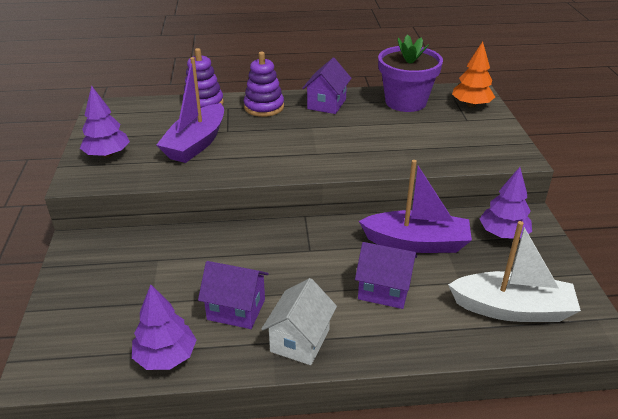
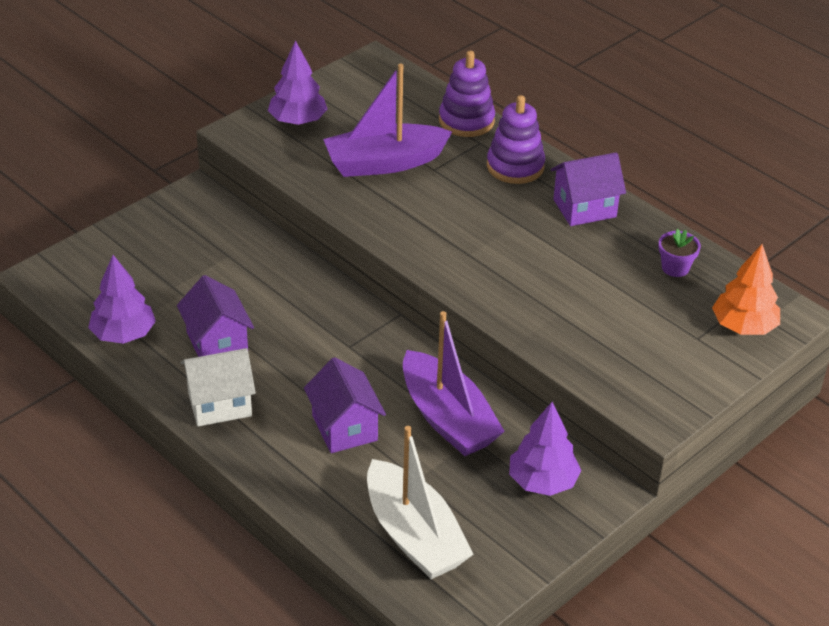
camera: 50 degrees right, 5 degrees up
purple flower pot [378,34,443,112] -> purple flower pot [658,229,701,277], size x0.43

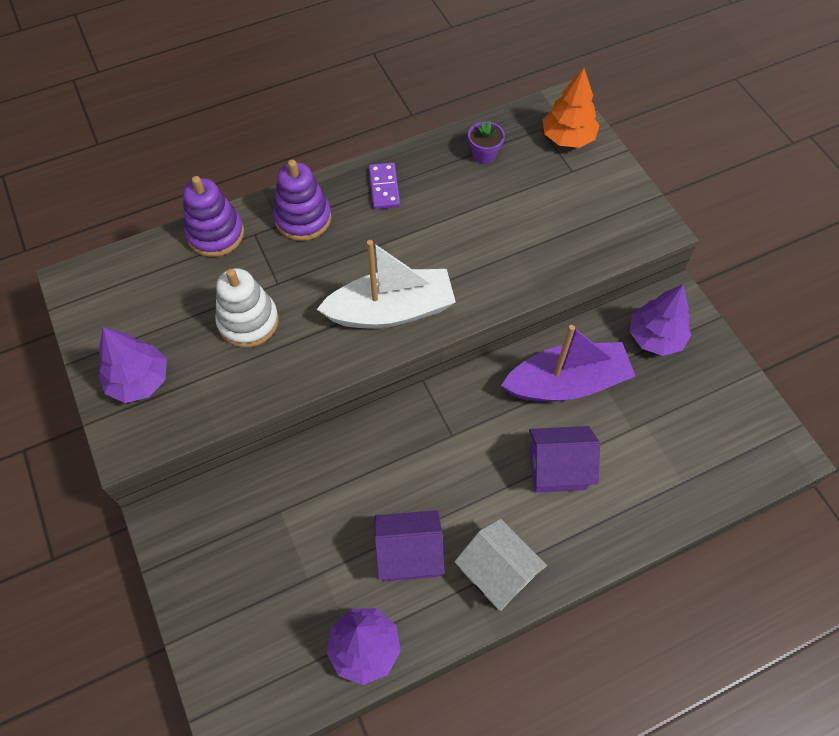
camera: 70 degrees left, 20 degrees up
white house [181,348,256,426] -> white house turned 45 degrees counterclockwise [454,519,547,611]
purple boat [323,64,452,177] -> white stacking toy [215,268,279,348]
white boat [367,426,474,579] -> white boat moved to [316,240,456,328]
purple house [551,152,626,226] -> purple domino [368,162,400,209]

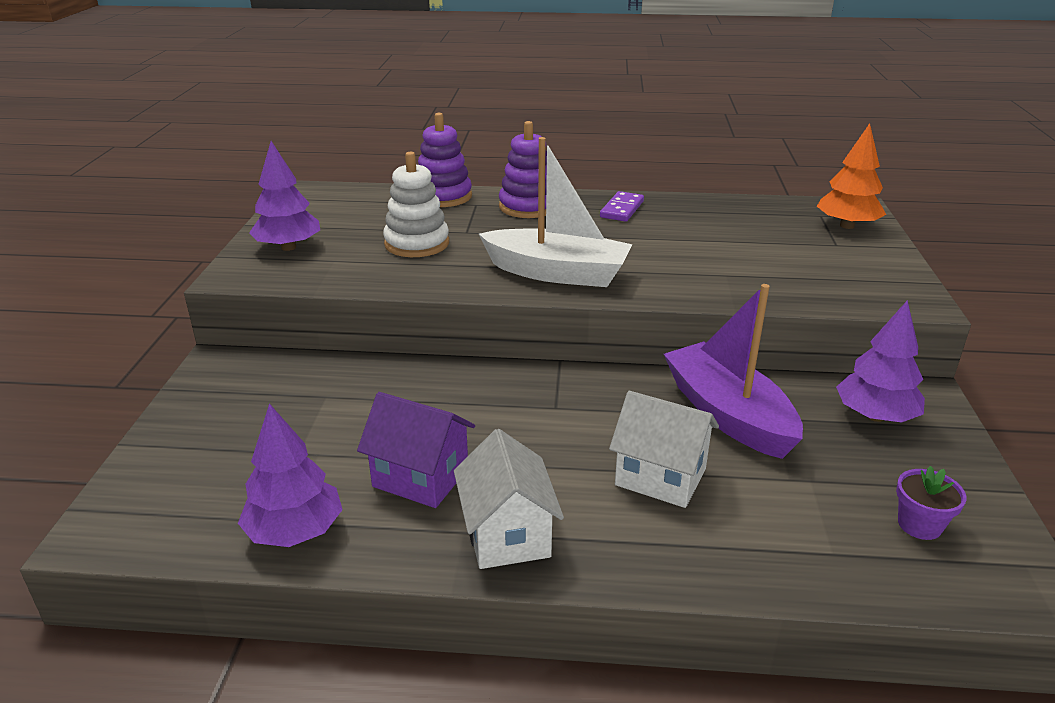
camera: 30 degrees right, 30 degrees down
purple flower pot [468,121,505,164] -> purple flower pot moved to [896,466,967,540]
purple boat [501,325,635,402] -> purple boat turned 135 degrees counterclockwise [664,284,803,459]
purple house [529,426,600,493] -> white house [609,391,719,508]

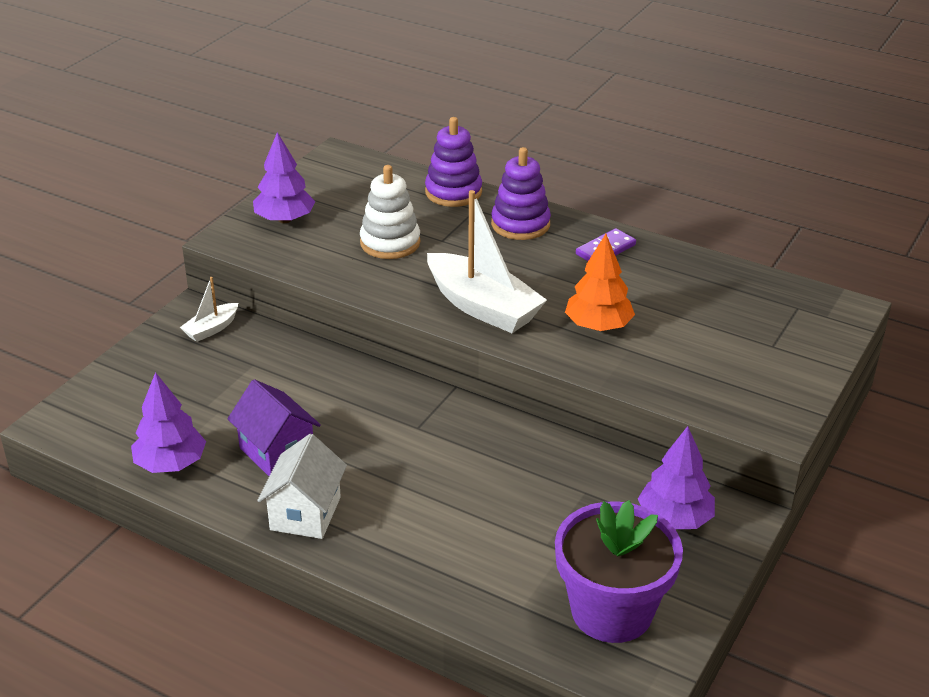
camera: 25 degrees right, 5 degrees up
white house [609,391,719,508] -> none
purple boat [664,284,803,459] -> none
orange tree [817,123,886,229] -> orange tree moved to [565,234,635,331]
purple flower pot [896,466,967,540] -> purple flower pot [555,500,683,643], size x2.35
none -> white boat [180,277,238,342]

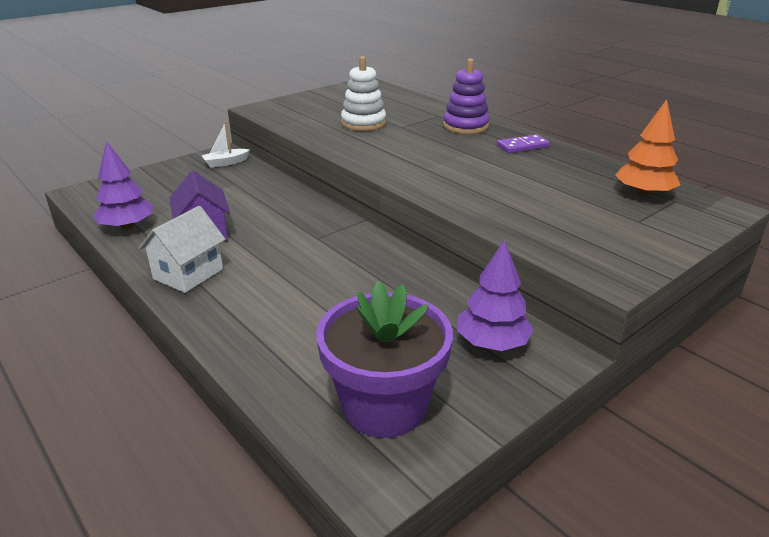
camera: 20 degrees right, 5 degrees down
purple tree [253,132,315,223] -> none
purple stacking toy [425,117,482,207] -> none
white boat [427,190,547,333] -> none
orange tree [565,234,635,331] -> orange tree moved to [616,99,680,197]

